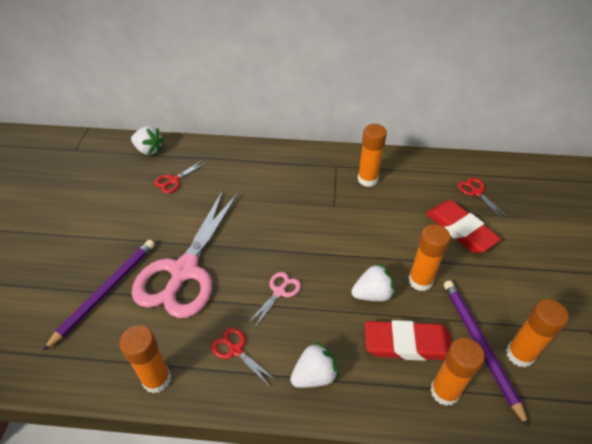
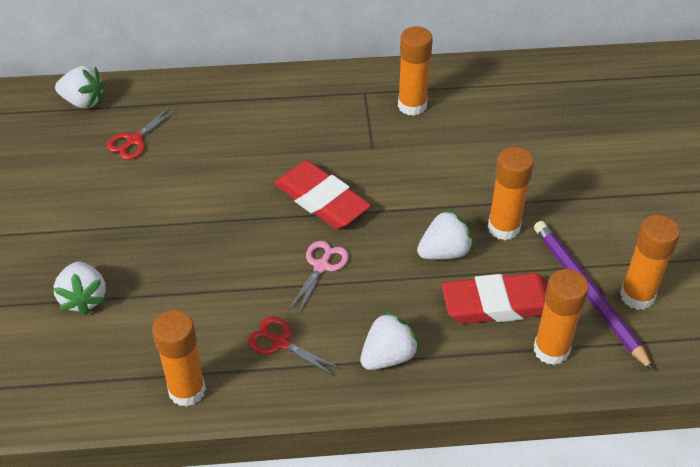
camera: 10 degrees left, 0 degrees up
purple pencil [43,240,155,351] -> white strawberry [53,261,106,315]
pink scissors [132,190,238,318] -> none
red eraser [426,200,501,253] -> red eraser moved to [274,160,371,229]
red scissors [458,178,508,219] -> none

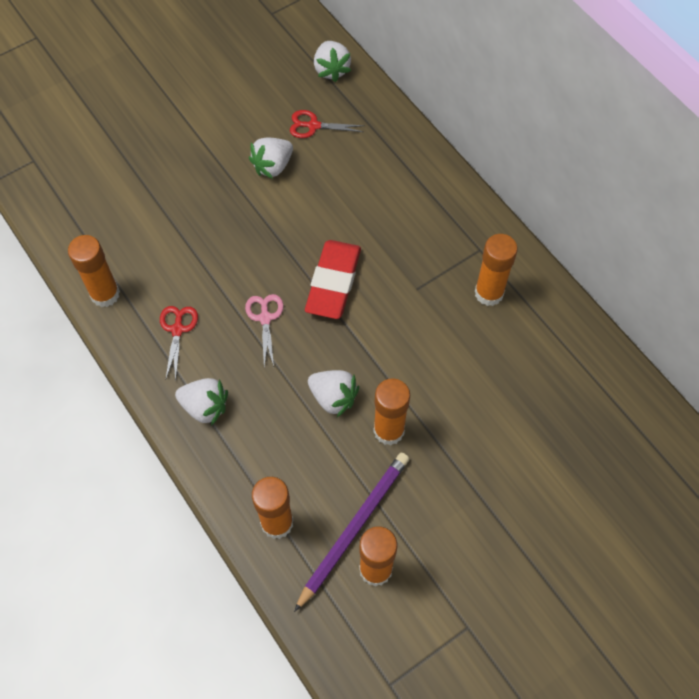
camera: 60 degrees right, 15 degrees up
white strawberry [53,261,106,315] -> white strawberry moved to [249,138,293,179]
pink scissors [288,241,349,315] -> pink scissors turned 90 degrees counterclockwise [245,294,284,367]
red eraser [441,273,548,324] -> none

